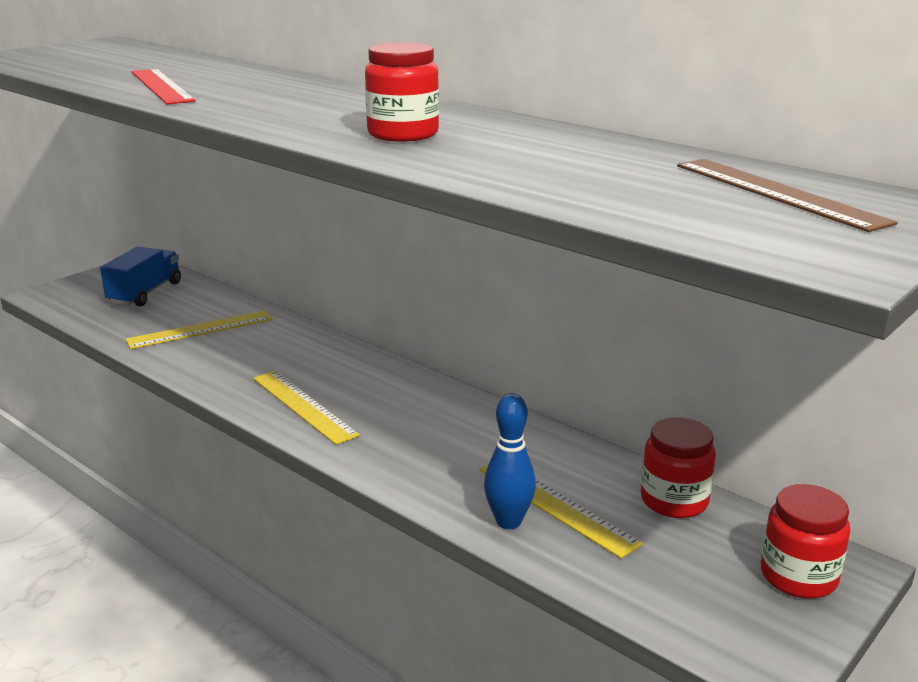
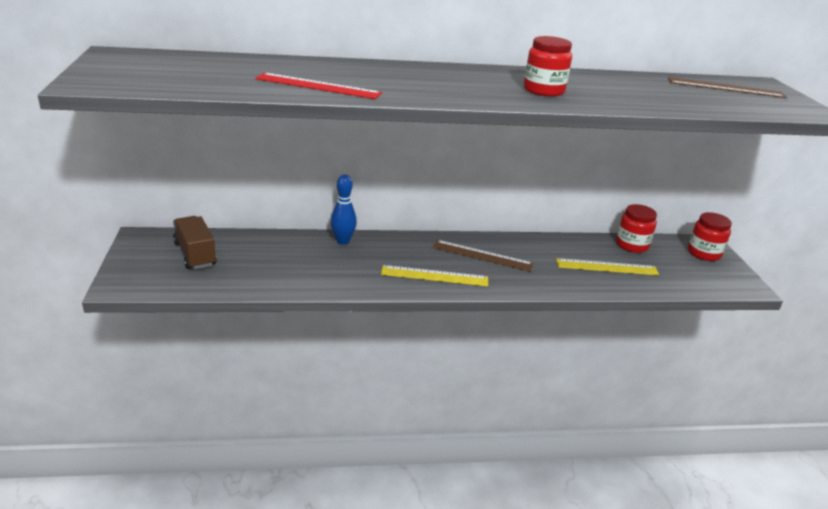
camera: 50 degrees left, 5 degrees up
blue truck [100,247,181,307] -> brown truck [173,216,217,269]
yellow ruler [125,311,272,349] -> none
blue bowling pin [484,393,536,529] -> blue bowling pin moved to [331,175,357,245]
none -> brown ruler [432,240,533,272]

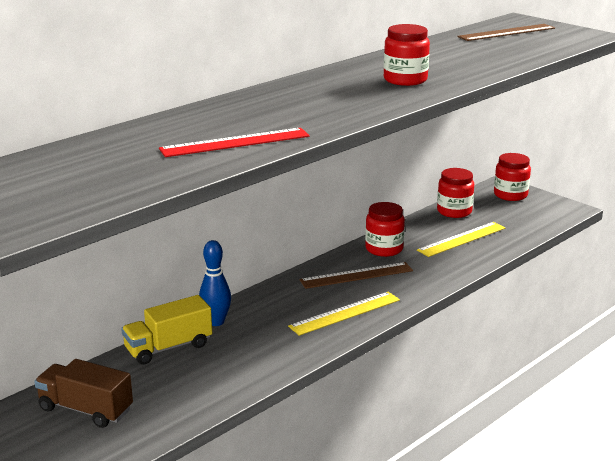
camera: 35 degrees left, 5 degrees down
none -> yellow truck [121,295,212,365]
none -> red jar [365,202,405,257]

